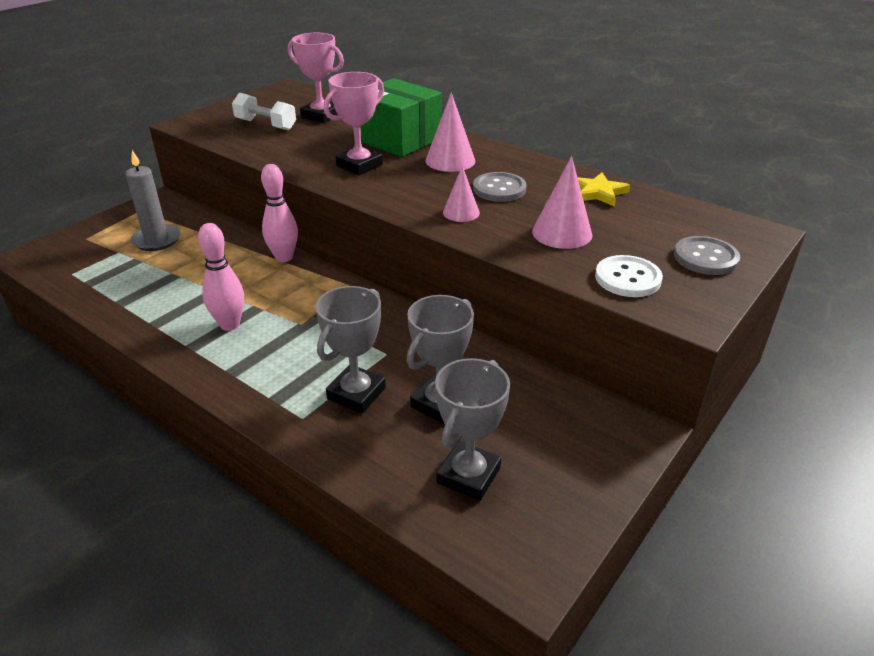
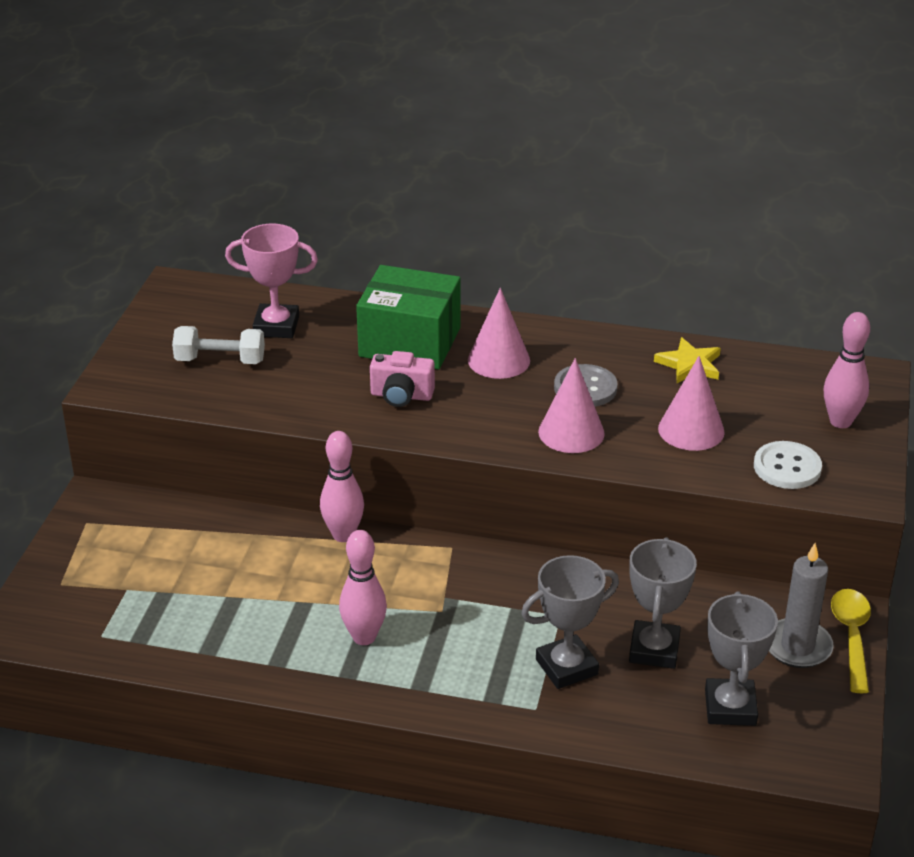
camera: 25 degrees left, 0 degrees up
grey candle [125,150,181,251] -> grey candle moved to [769,543,834,668]
grey trophy [315,286,386,413] -> grey trophy turned 60 degrees clockwise [521,555,619,689]
pink trophy [324,72,384,175] -> pink camera [370,351,435,407]
pink cone [443,166,480,222] -> pink cone [538,358,605,453], size x1.54
grey button [674,236,740,275] -> pink bowling pin [824,312,870,428]
none -> yellow spoon [831,589,871,693]

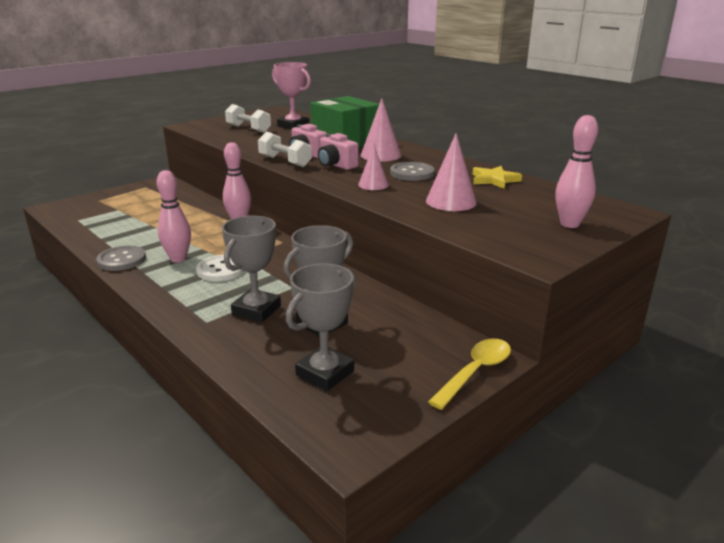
camera: 35 degrees right, 10 degrees down
grey trophy [521,555,619,689] -> grey trophy turned 75 degrees counterclockwise [222,216,281,323]
pink cone [538,358,605,453] -> pink cone [358,144,389,190], size x0.65
white button [754,441,822,489] -> white button moved to [196,255,244,281]
grey candle [769,543,834,668] -> none
none -> grey button [96,246,146,271]
none -> white dumbbell [258,132,312,167]
none -> pink camera [318,133,358,170]

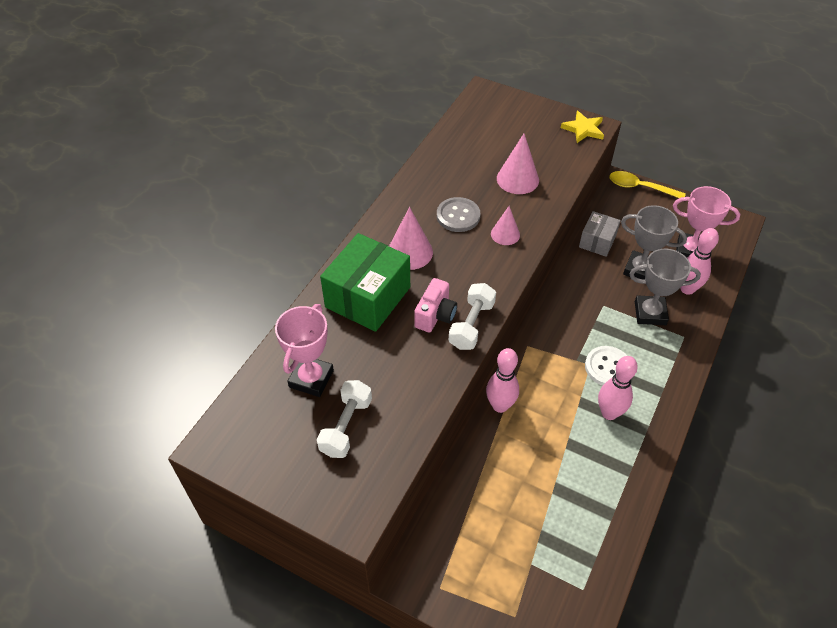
camera: 110 degrees left, 25 degrees up
grey button [96,246,146,271] -> none
grey trophy [286,263,356,391] -> pink trophy [673,186,740,258]
pink camera [318,133,358,170] -> none
yellow star [473,166,522,189] -> yellow star moved to [561,111,604,143]
pink bowling pin [555,115,598,228] -> pink bowling pin moved to [680,228,719,295]
none -> grey box [579,211,621,257]

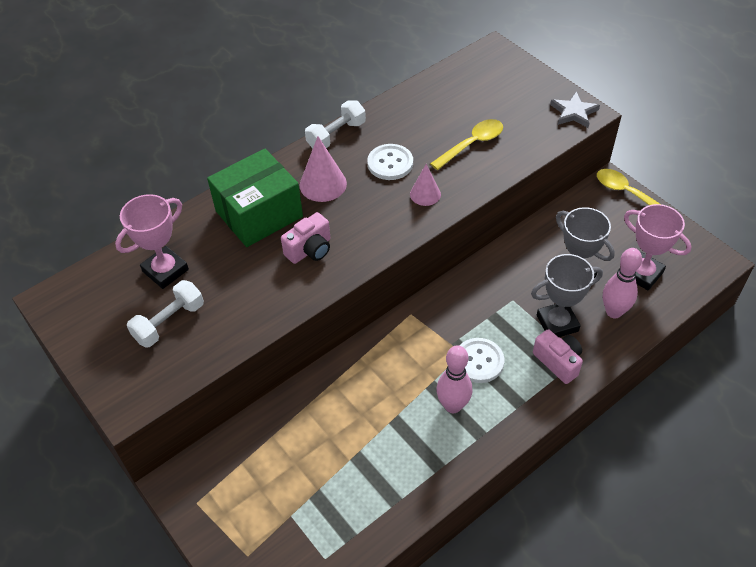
camera: 25 degrees right, 0 degrees up
grey button [437,197,480,232] -> white button [367,144,413,180]
white dumbbell [449,283,496,350] -> white dumbbell moved to [305,100,366,149]
pink bowling pin [486,348,519,413] -> none
pink cone [497,134,539,194] -> yellow spoon [430,119,503,170]
yellow star [561,111,604,143] -> grey star [550,91,600,128]
grey box [579,211,621,257] -> none
grey trophy [629,249,701,325] -> grey trophy turned 45 degrees counterclockwise [531,254,603,337]
none -> pink camera [533,329,583,384]

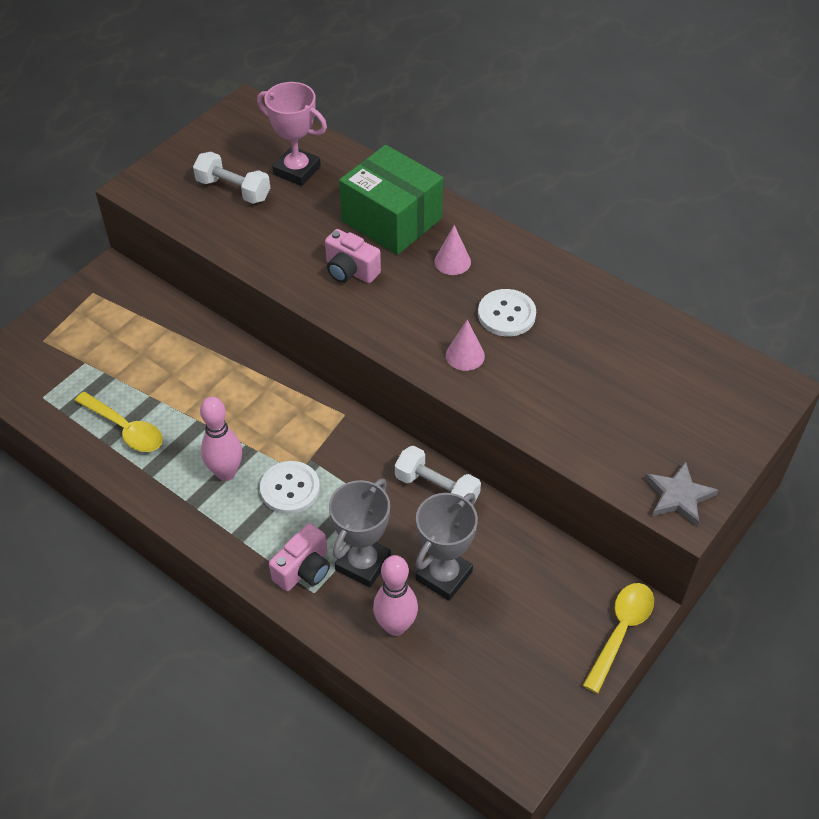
camera: 75 degrees right, 0 degrees up
pink cone [300,136,347,202] -> pink cone [434,225,471,275], size x0.65
white dumbbell [305,100,366,149] -> white dumbbell moved to [395,446,481,501]
yellow spoon [430,119,503,170] -> yellow spoon moved to [75,392,163,452]
grey trophy [531,254,603,337] -> grey trophy turned 60 degrees clockwise [329,479,391,587]
pink trophy [624,204,692,290] -> none

